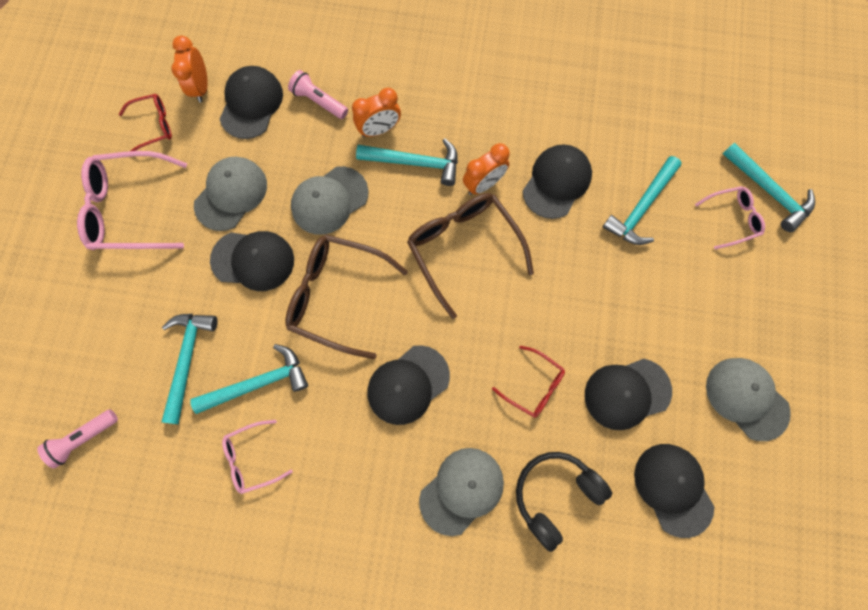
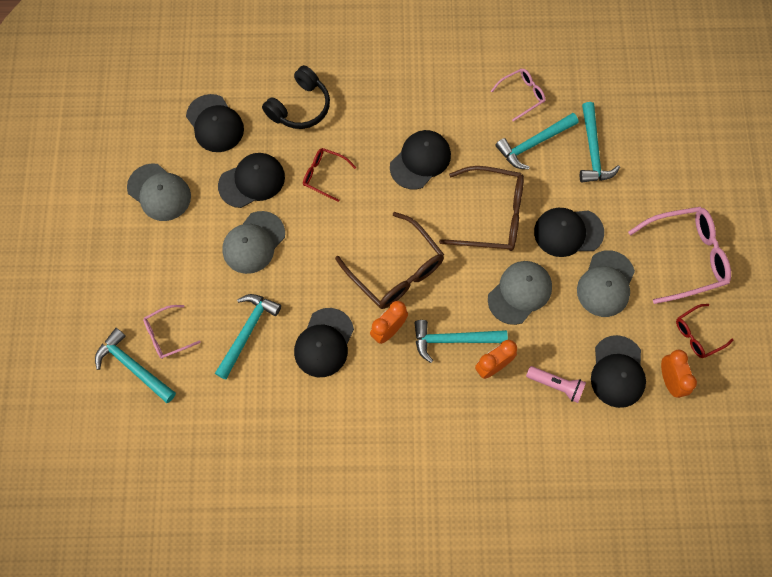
camera: 170 degrees right, 5 degrees down
pink flashlight [37,410,118,468] -> none
grey cap [419,448,504,536] -> grey cap moved to [222,211,285,274]

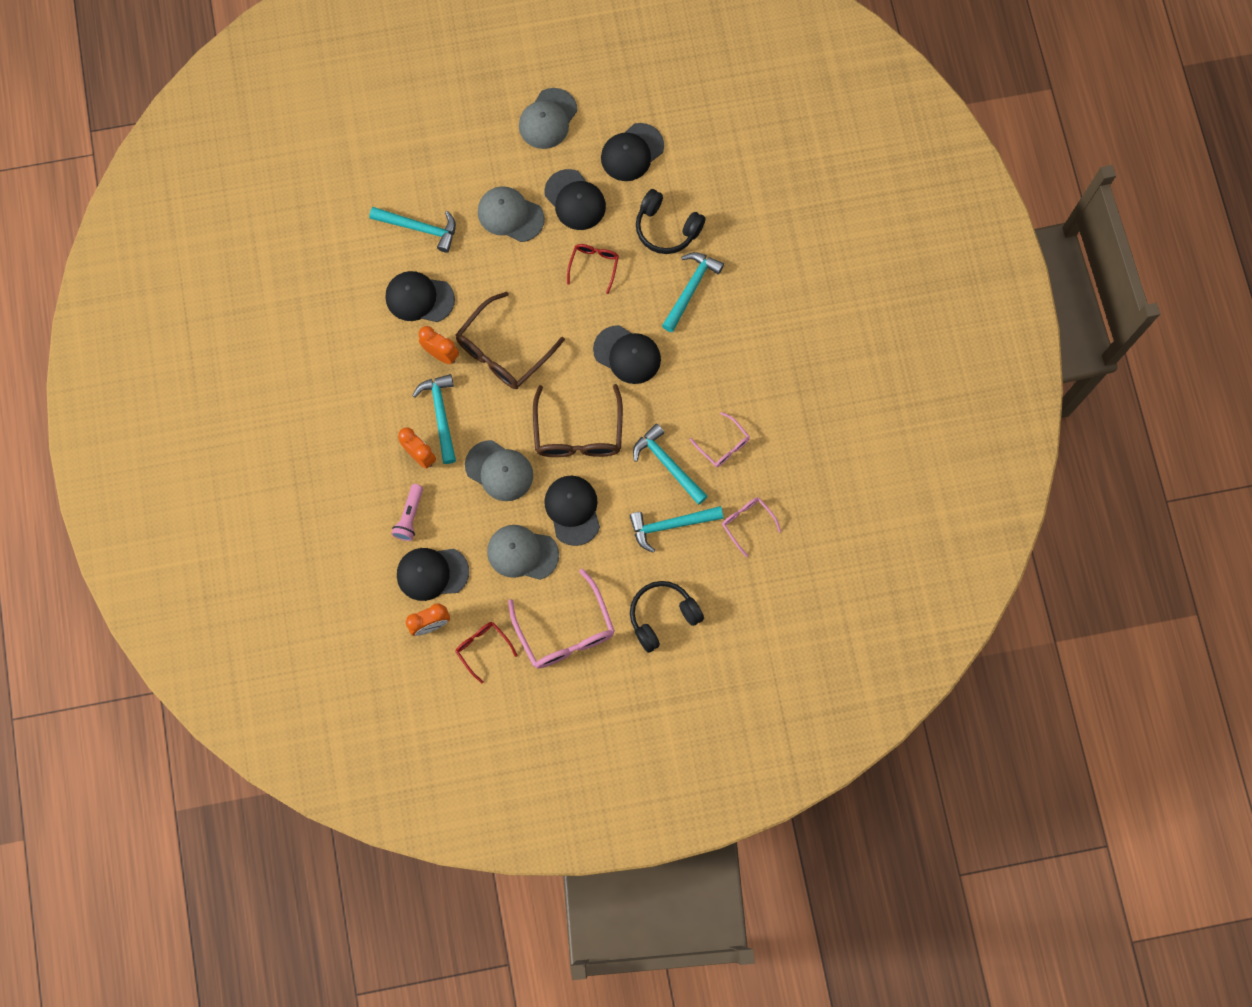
camera: 80 degrees right, 5 degrees up
turquoise hammer [95,328,176,403] -> turquoise hammer moved to [662,252,724,332]
pink glasses [143,305,201,359] -> pink glasses moved to [722,497,781,557]
none -> black headphones [630,581,704,653]

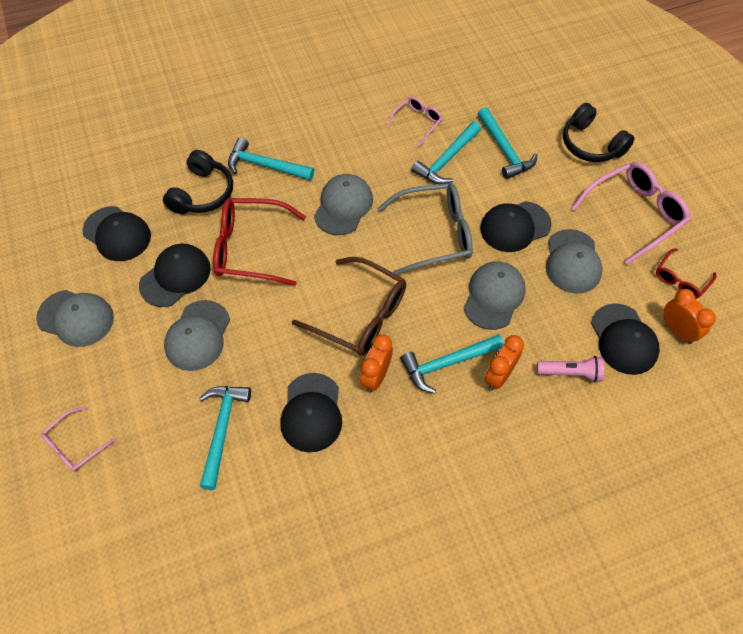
camera: 100 degrees left, 15 degrees down
brown glasses [533,384,623,457] -> grey glasses [377,183,473,275]
red glasses [567,244,619,294] -> red glasses [213,198,306,286], size x1.84
black cap [593,325,661,384] -> grey cap [314,174,373,235]
pink glasses [722,497,781,557] -> pink glasses moved to [41,407,116,472]

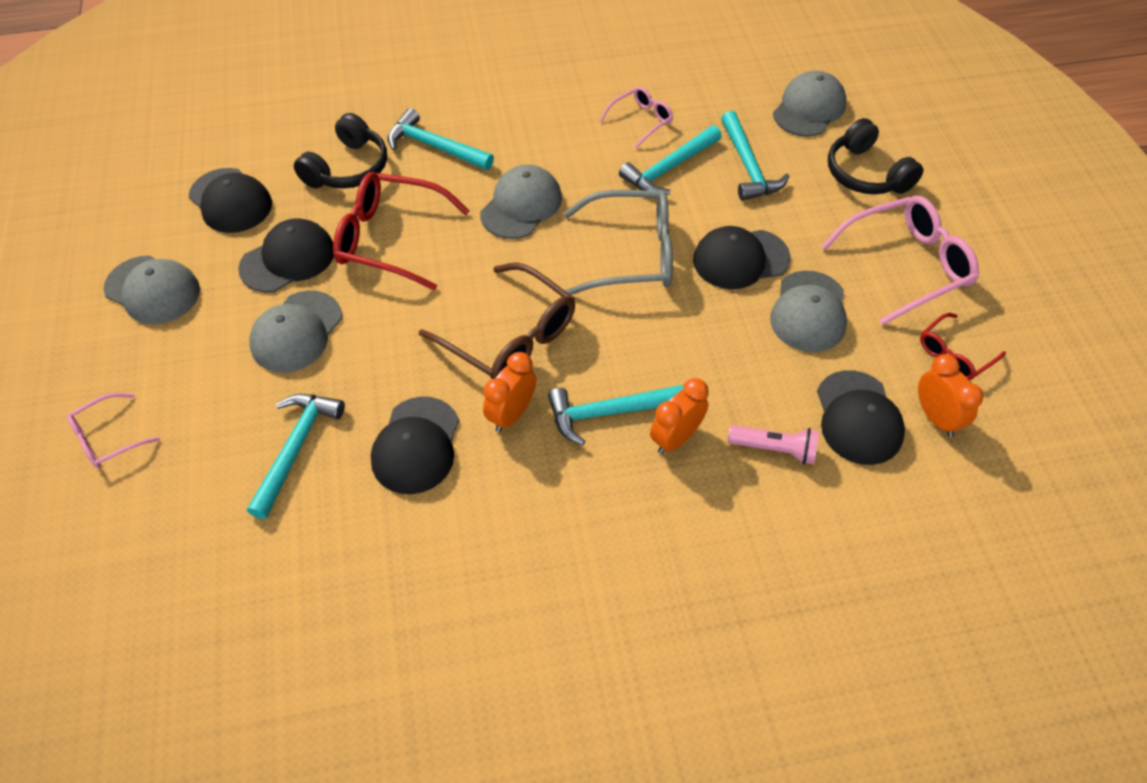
camera: 10 degrees right, 5 degrees down
grey cap [464,261,526,330] -> grey cap moved to [773,71,846,137]

